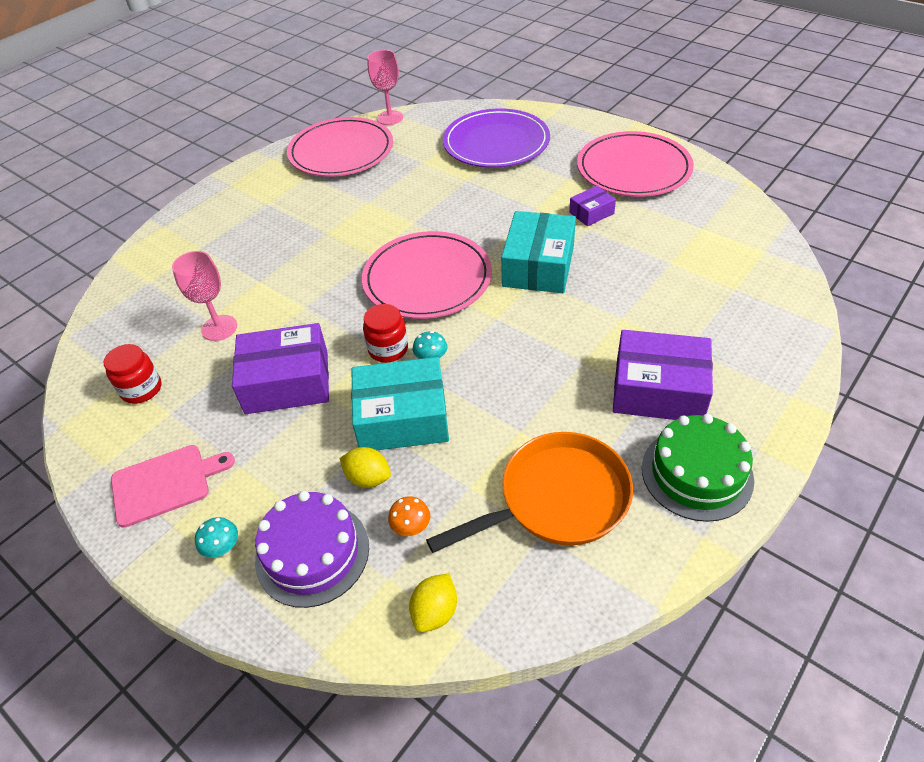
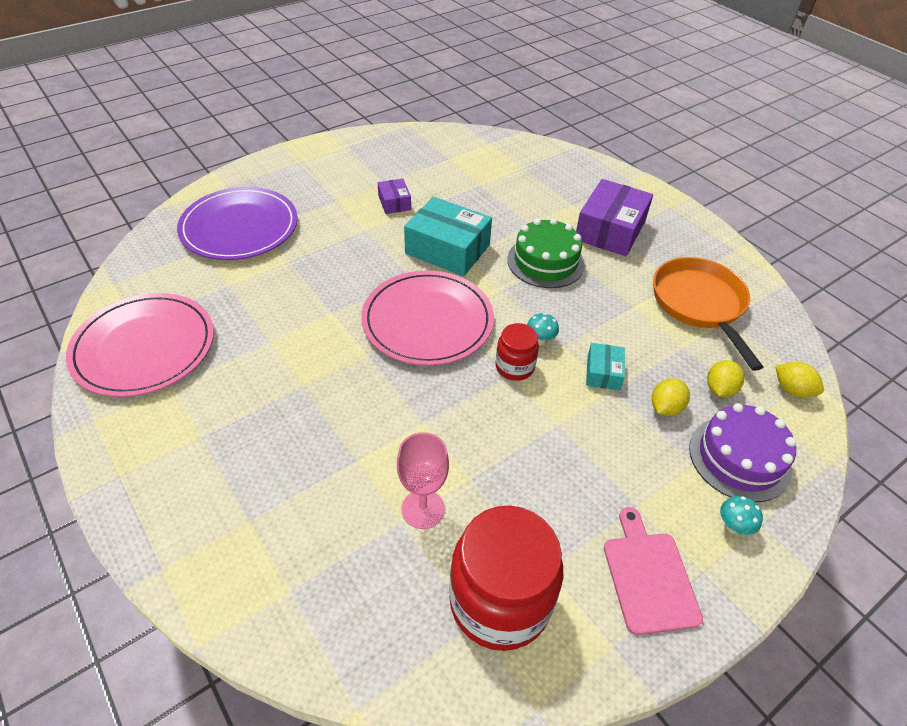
camera: 80 degrees left, 0 degrees up
red jar [103,344,162,404] -> red jar [449,505,563,651], size x1.95
purple box [232,323,329,414] -> none
turquoise box [351,357,449,450] -> turquoise box [586,343,625,391], size x0.51
pink goblet [367,50,403,125] -> none
orange mushroom [388,496,430,536] -> yellow lemon [707,360,744,397]
pink plate [577,131,694,197] -> none
green cake [642,414,754,522] -> green cake moved to [507,218,585,288]

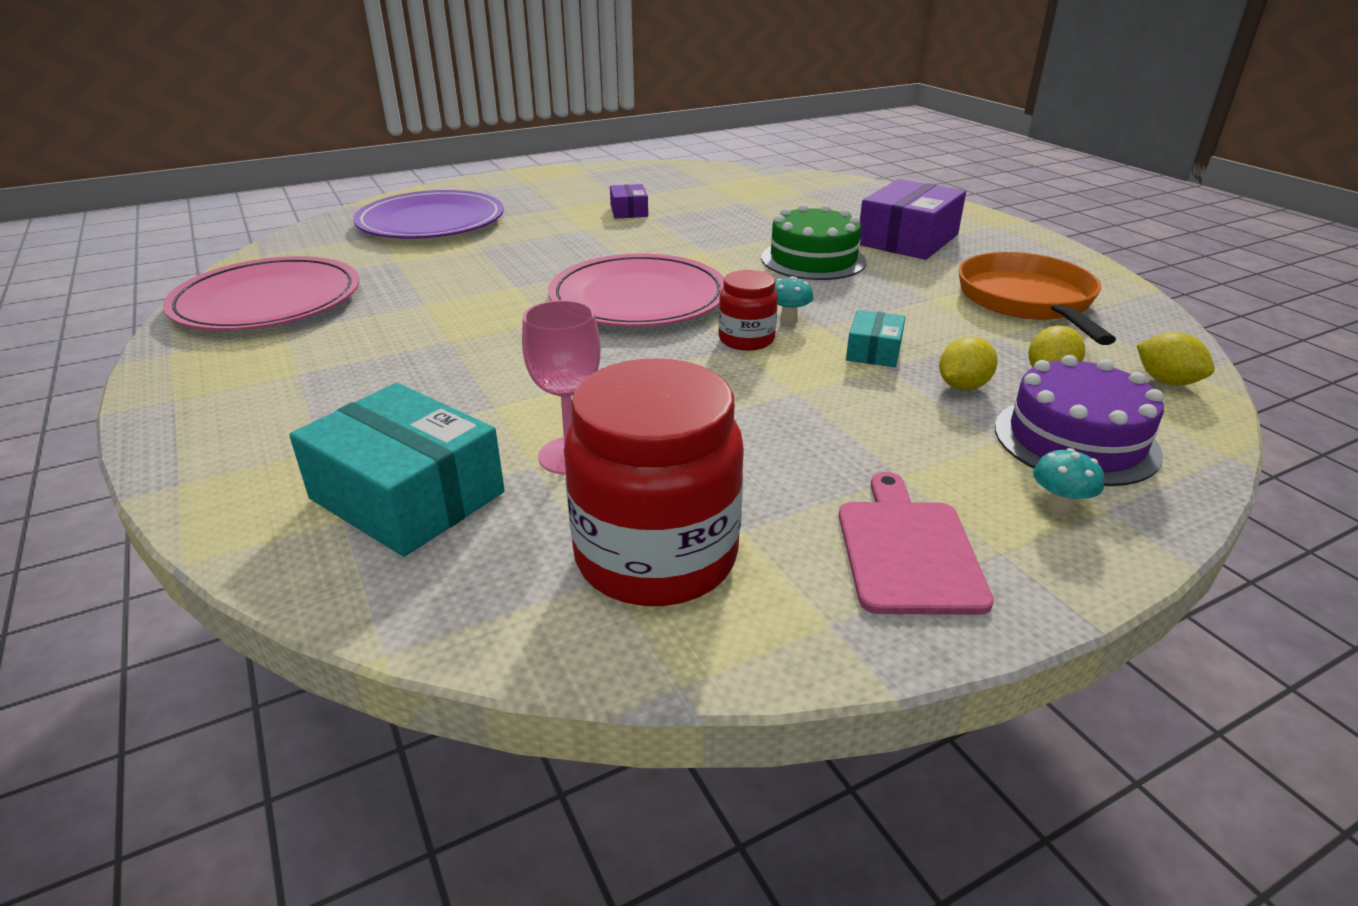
camera: 10 degrees right, 15 degrees down
turquoise box [404,197,492,276] -> turquoise box moved to [289,383,505,557]

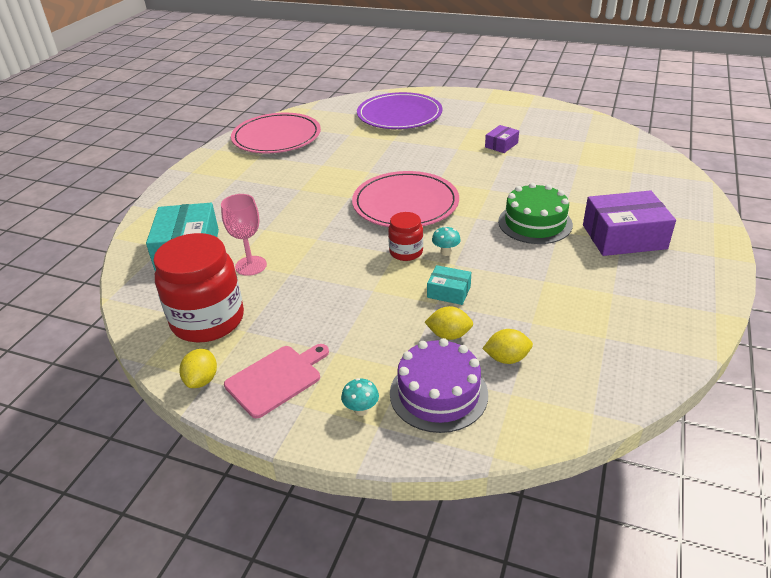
camera: 50 degrees right, 5 degrees up
turquoise box [846,310,905,367] -> turquoise box turned 45 degrees clockwise [427,265,471,305]
orange pan [958,252,1116,345] -> none
yellow lemon [1137,332,1215,386] -> yellow lemon moved to [179,349,217,388]

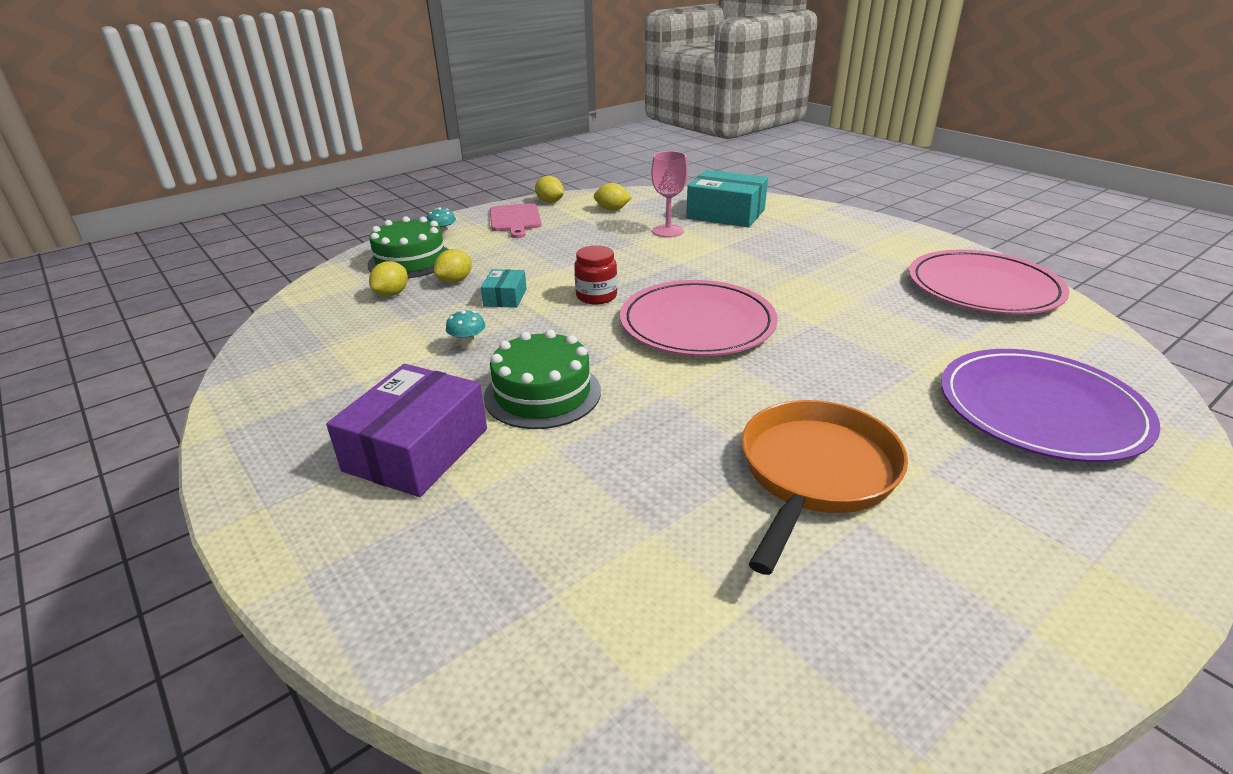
camera: 120 degrees right, 5 degrees down
red jar [153,233,244,342] -> yellow lemon [594,183,632,211]
purple cake [390,338,488,433] -> green cake [368,216,449,278]
turquoise box [427,265,471,305] -> turquoise box turned 45 degrees counterclockwise [481,269,527,308]
turquoise mushroom [432,226,461,256] -> turquoise mushroom moved to [446,310,485,350]
purple box [485,125,519,153] -> orange pan [742,400,908,575]

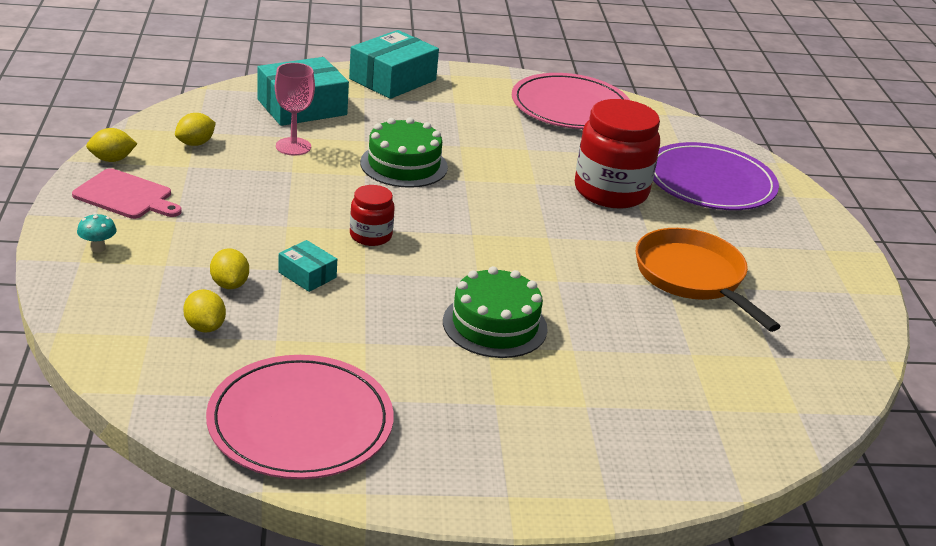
camera: 60 degrees left, 0 degrees up
purple box [326,364,487,497] -> none
green cake [368,216,449,278] -> green cake moved to [360,117,448,188]
turquoise mushroom [446,310,485,350] -> none
pink plate [620,280,778,356] -> pink plate moved to [206,355,394,479]
none -> turquoise box [349,30,439,99]
none -> red jar [575,99,660,209]

